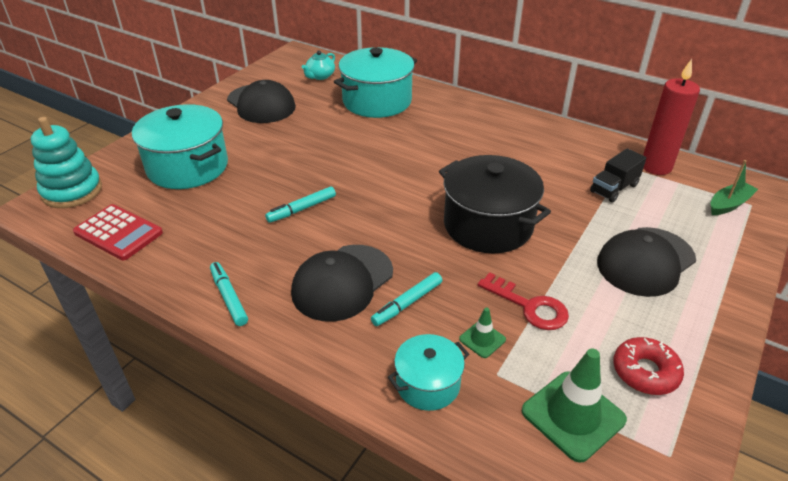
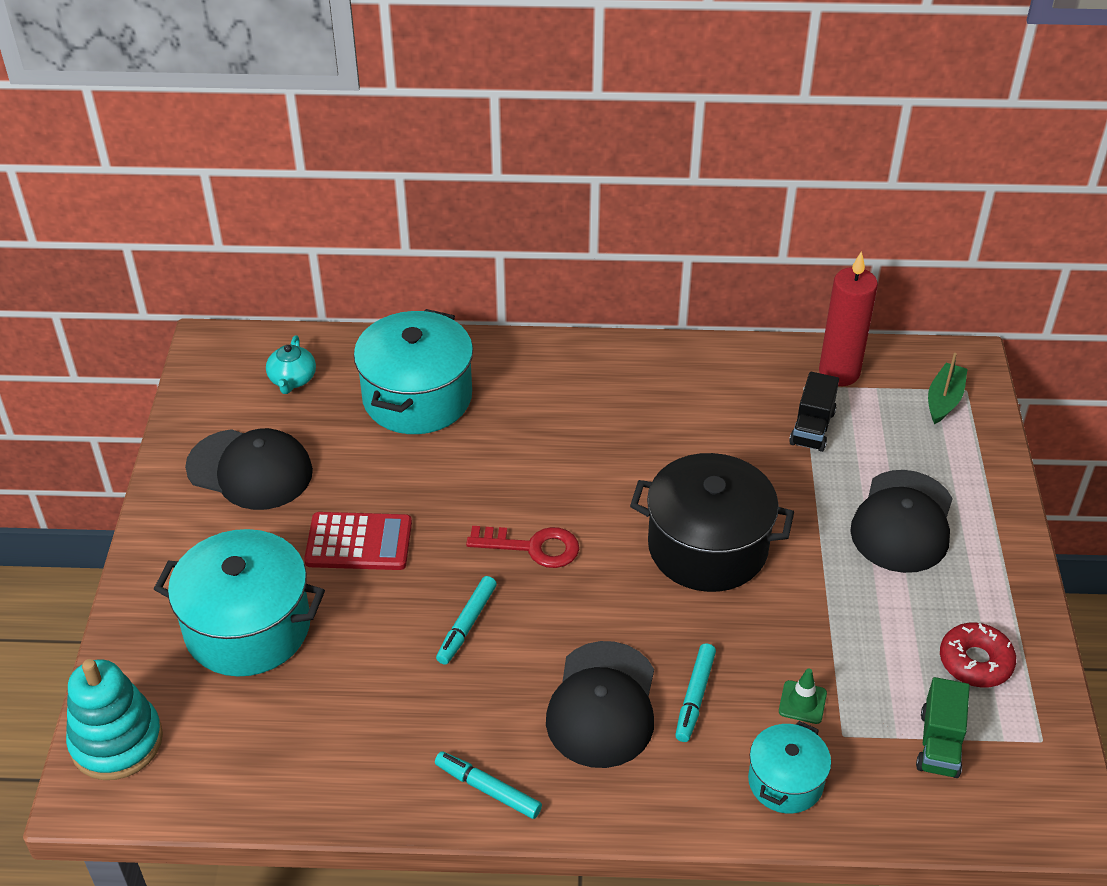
camera: 30 degrees left, 5 degrees up
red calculator [73,204,163,260] -> red calculator moved to [304,512,412,570]
red key [478,272,569,330] -> red key moved to [466,526,579,568]
green traffic cone [522,348,627,462] -> green truck [916,677,970,778]

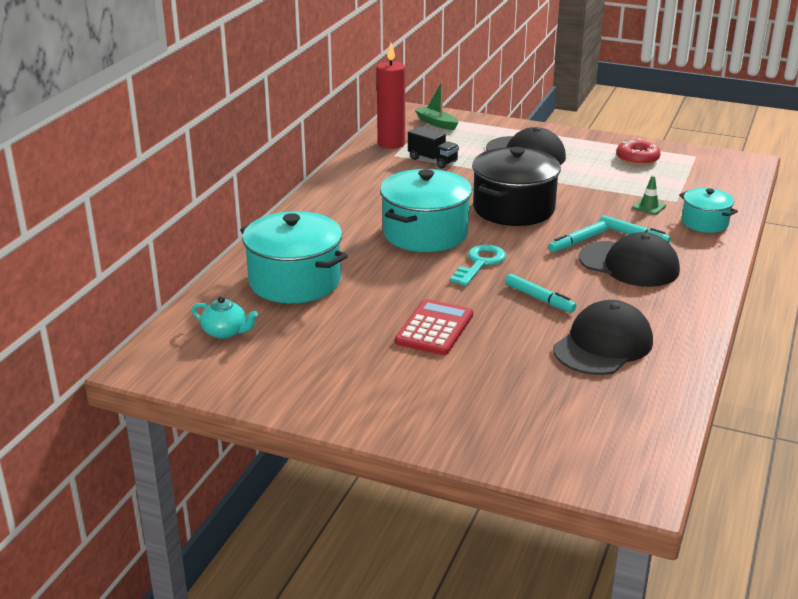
camera: 70 degrees left, 15 degrees down
turquoise stacking toy [66,659,163,780] -> none
turquoise pot [154,529,325,677] -> turquoise pot moved to [380,169,472,252]
black cap [185,428,313,510] -> black cap moved to [553,300,653,375]
turquoise marker [435,751,542,819] -> turquoise marker moved to [548,221,607,252]
red key [466,526,579,568] -> turquoise key [450,244,506,286]
green truck [916,677,970,778] -> none

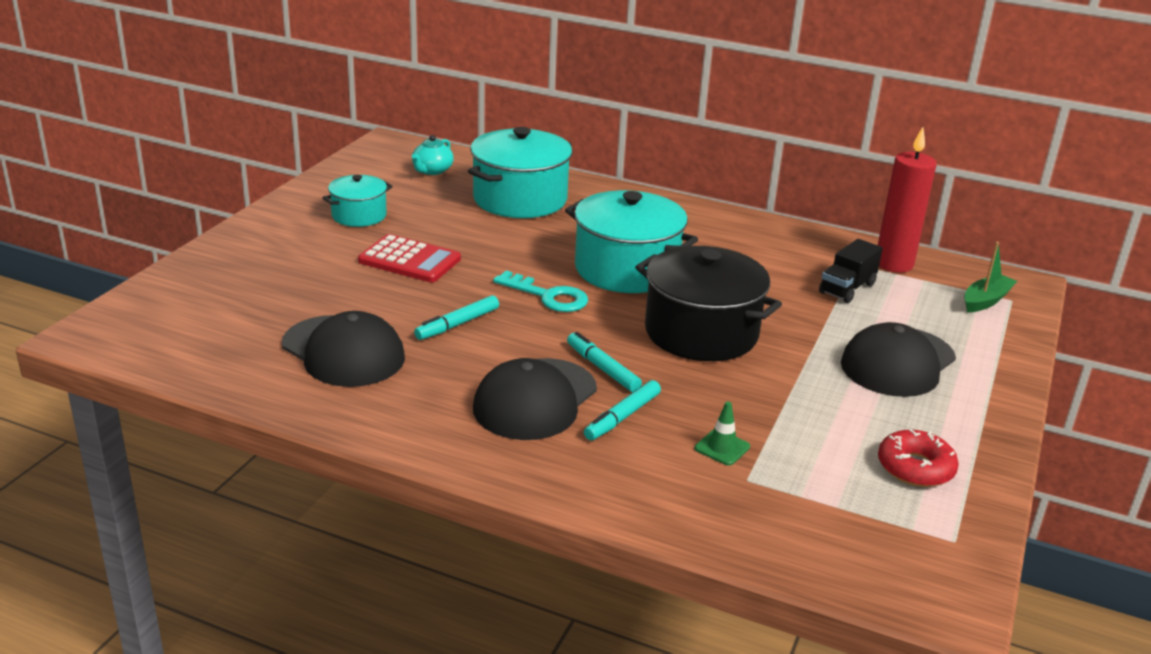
camera: 90 degrees right, 0 degrees up
turquoise pot [679,188,738,233] -> turquoise pot moved to [322,175,393,227]

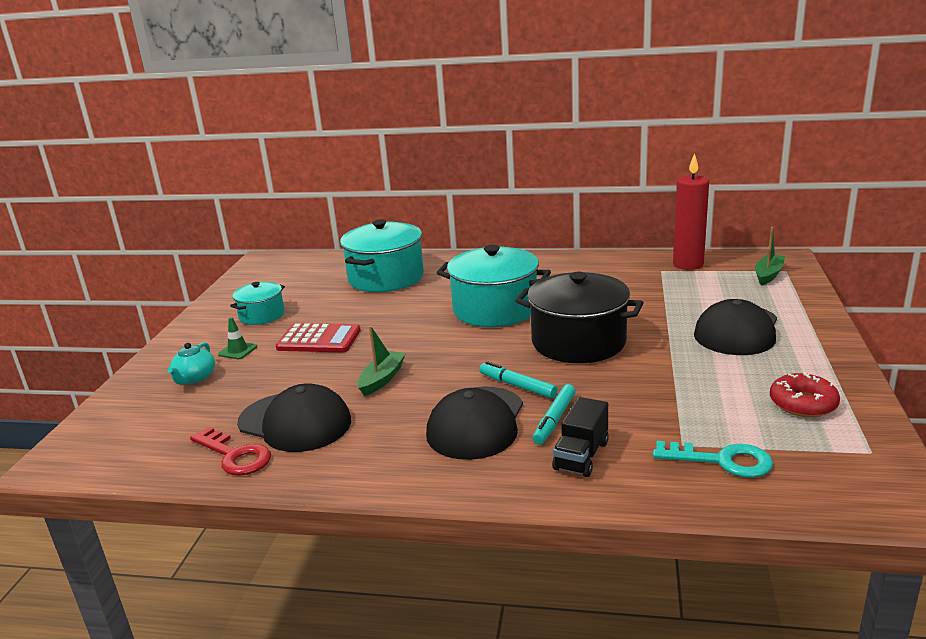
camera: 10 degrees left, 5 degrees down
turquoise teapot [412,135,454,175] -> turquoise teapot moved to [168,342,215,384]
turquoise marker [414,295,499,340] -> green boat [357,326,406,396]
turquoise key [493,270,588,312] -> turquoise key moved to [653,441,773,478]
green traffic cone [695,402,750,465] -> green traffic cone moved to [218,317,257,359]
black truck [819,239,883,303] -> black truck moved to [552,397,609,477]
none -> red key [190,427,271,476]

